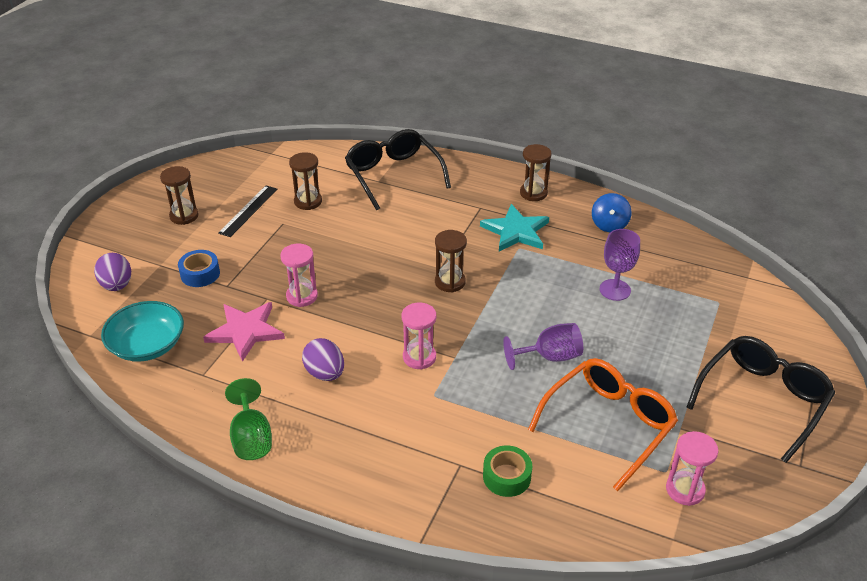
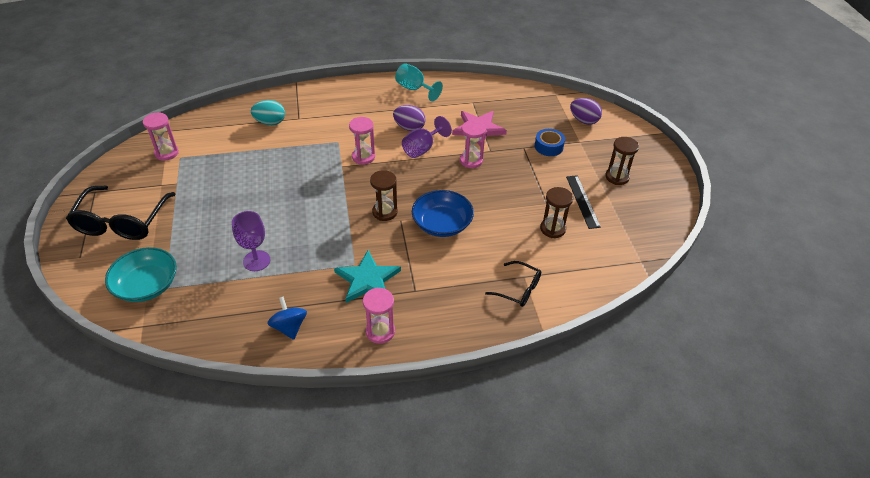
camera: 145 degrees right, 5 degrees up
turquoise bowl [101,301,184,362] -> turquoise bowl moved to [105,247,177,302]
green goblet [225,378,272,460] -> turquoise goblet [395,63,443,101]
black glasses [345,129,451,210] -> black glasses [485,261,541,307], size x0.55
green tape [483,445,532,497] -> turquoise egg [251,100,285,125]
purple goblet [503,323,583,370] -> purple goblet moved to [402,116,452,158]
brown hourglass [520,144,551,201] -> pink hourglass [363,288,395,344]
orange glasses [528,358,678,491] -> none
none -> blue bowl [412,190,474,237]

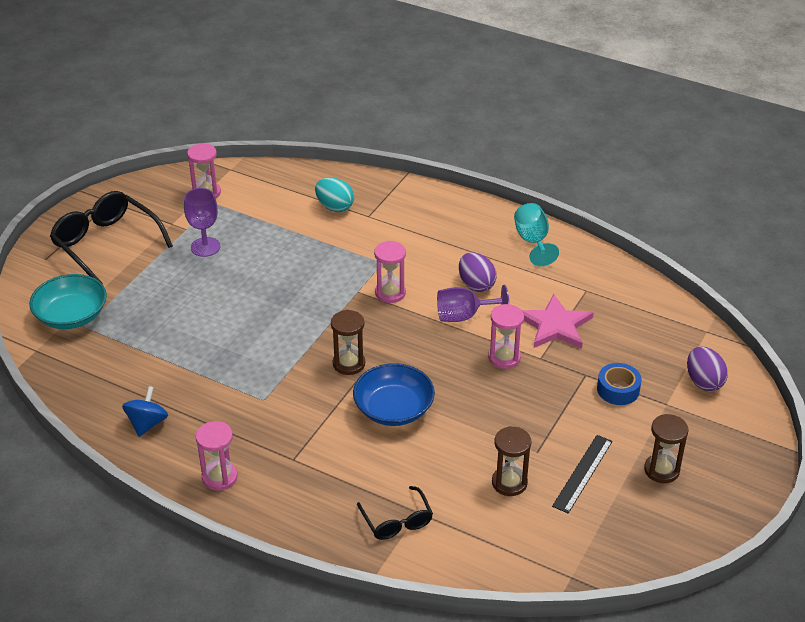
camera: 40 degrees right, 5 degrees down
black glasses [66,186,176,240] -> black glasses turned 90 degrees clockwise [50,191,173,284]
purple goblet [232,211,270,271] -> purple goblet moved to [184,188,220,257]
turquoise star [334,250,401,303] -> none

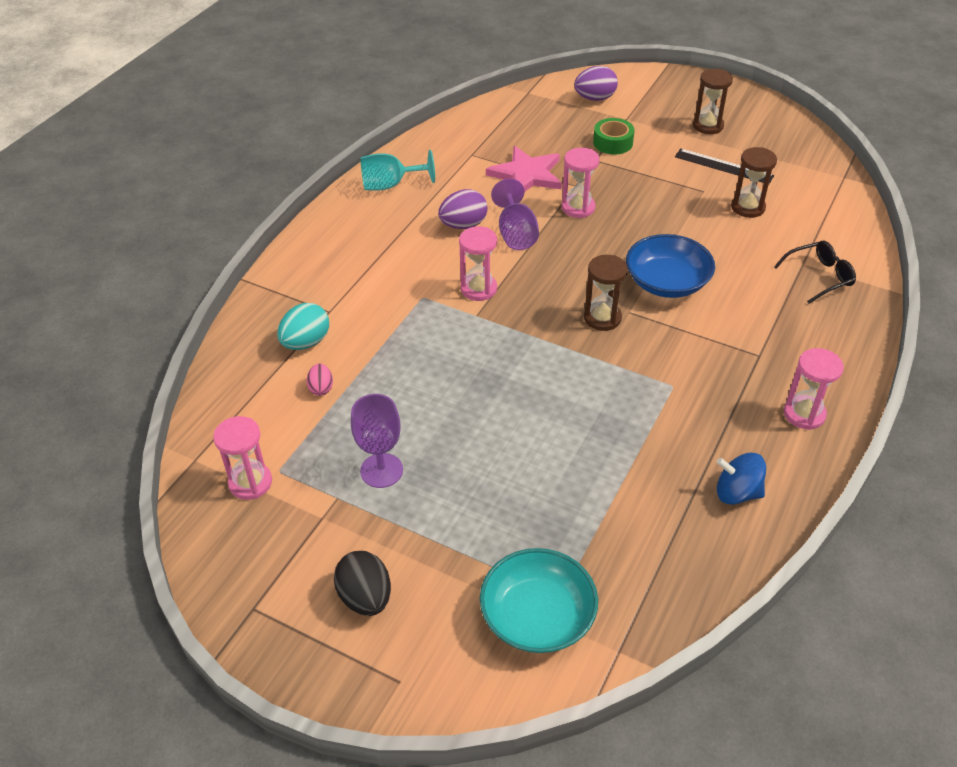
camera: 90 degrees left, 5 degrees up
black glasses [50,191,173,284] -> black egg [334,551,391,616]
blue tape [597,363,641,405] -> green tape [593,118,635,155]
none -> pink egg [307,364,333,396]

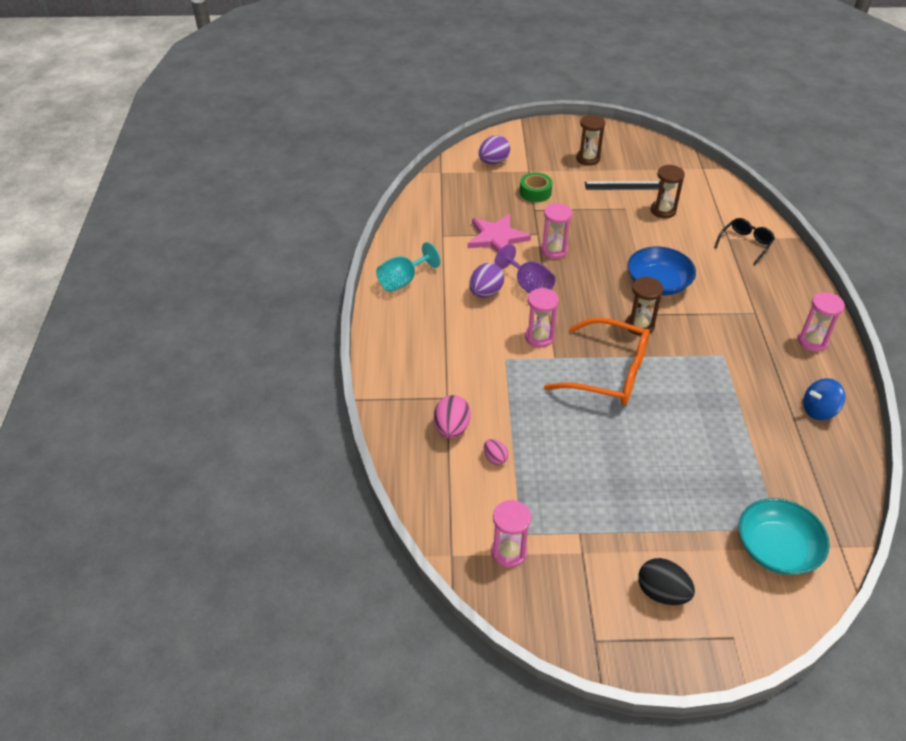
camera: 30 degrees left, 0 degrees up
turquoise egg [277,303,329,350] -> pink egg [434,395,471,438]
purple goblet [351,394,403,488] -> none
none -> orange glasses [544,317,650,405]

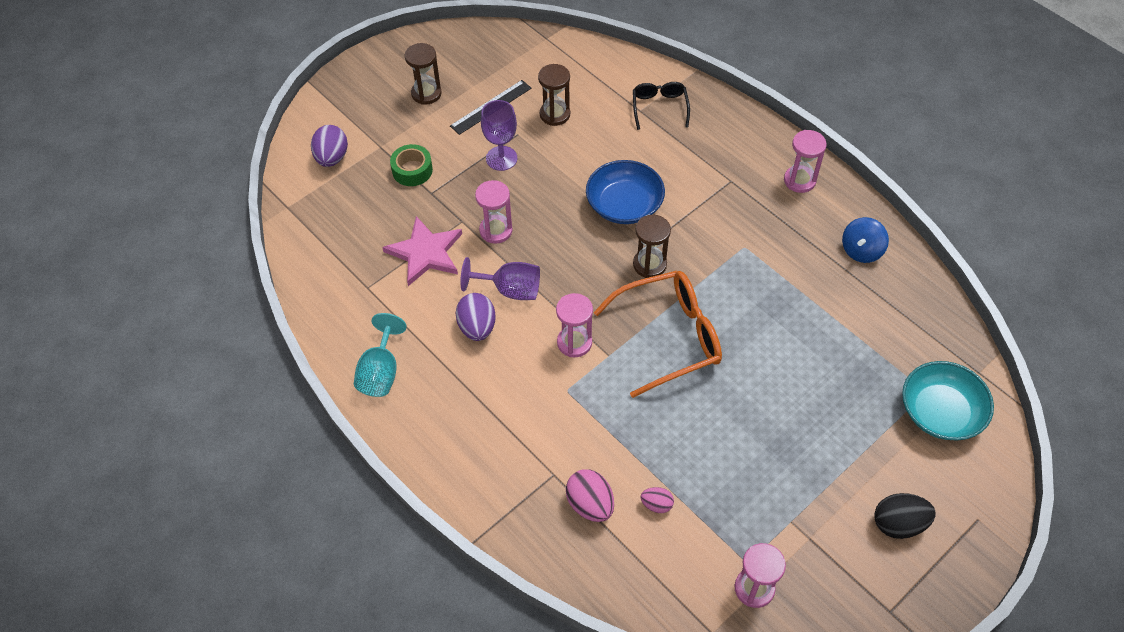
camera: 40 degrees left, 10 degrees up
none -> purple goblet [481,100,517,171]

